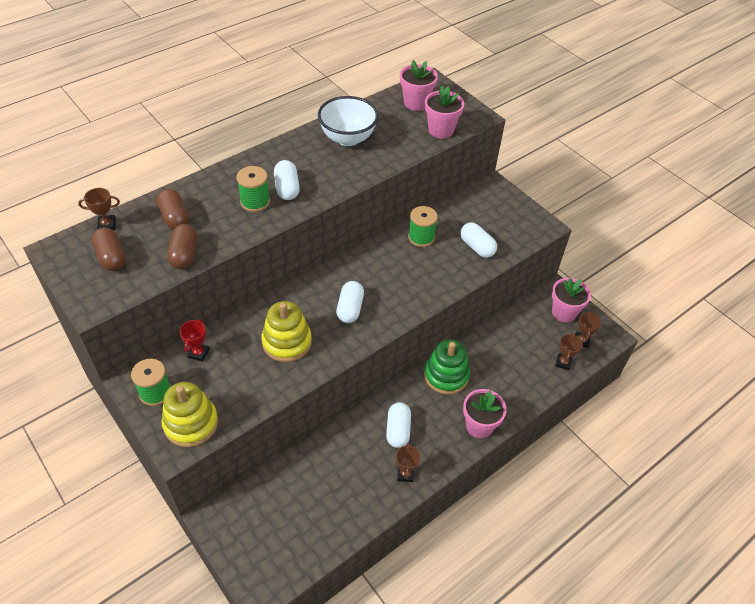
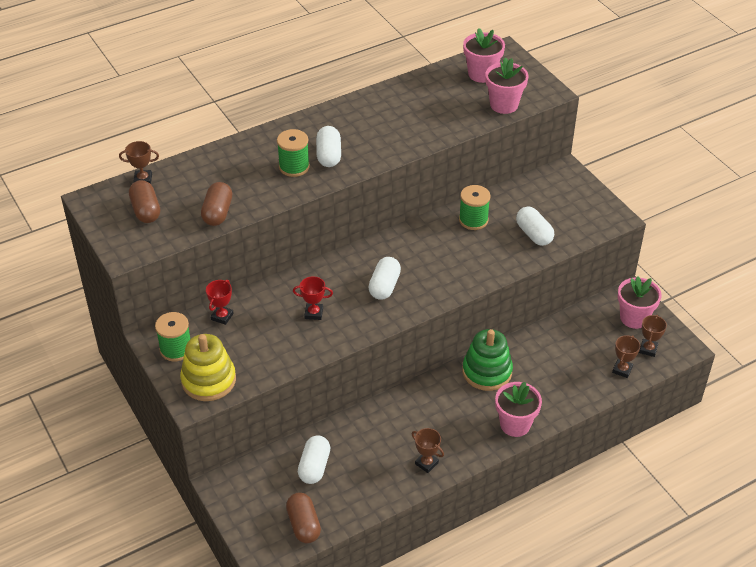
camera: 10 degrees right, 5 degrees down
brown capsule [157,189,189,230] -> brown capsule moved to [286,492,321,543]
yellow stacking toy [261,301,312,362] -> red trophy [293,276,333,320]
white bowl [318,96,379,146] -> none
white capsule [386,402,411,448] -> white capsule moved to [298,435,330,484]
brown trophy [396,442,421,482] -> brown trophy turned 60 degrees counterclockwise [412,428,444,473]

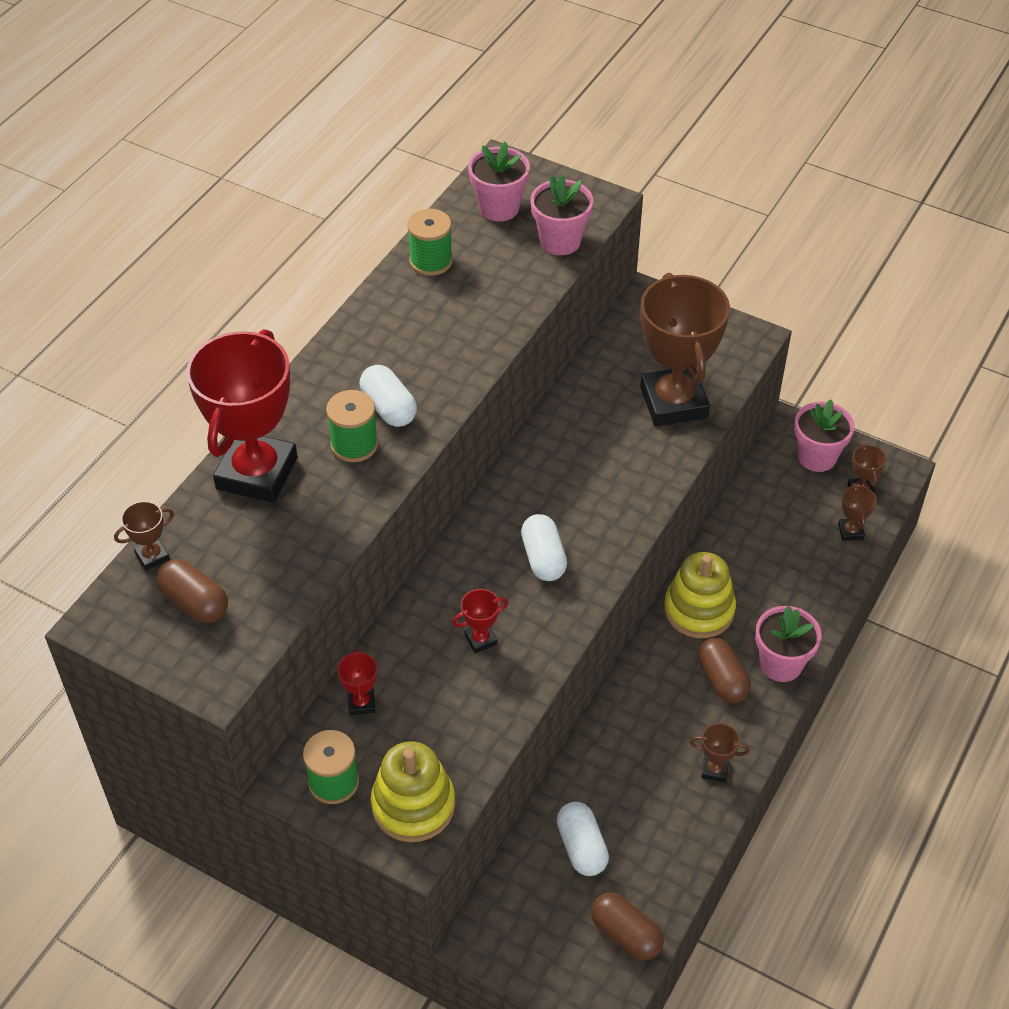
camera: 30 degrees left, 5 degrees up
brown capsule [201,182,232,226] -> brown capsule moved to [698,638,751,703]
green spool [459,185,490,230] -> green spool moved to [407,209,453,276]
green stacking toy [462,329,513,391] -> yellow stacking toy [664,552,736,638]
white capsule [516,207,554,246] -> brown trophy [640,273,730,426]
none -> red trophy [186,329,297,503]

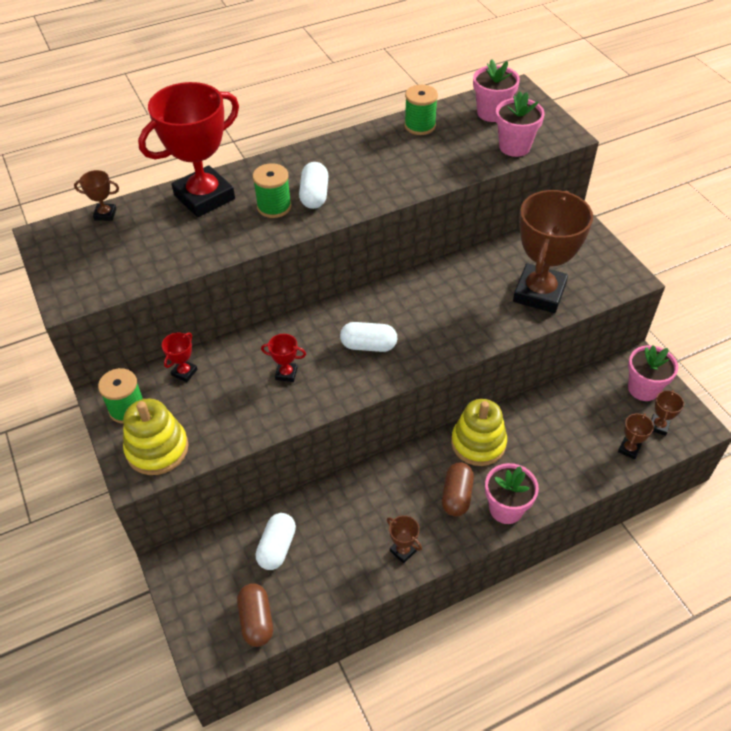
camera: 35 degrees right, 0 degrees up
brown capsule [156,559,228,623] -> none
white capsule [521,514,567,581] -> white capsule turned 75 degrees clockwise [340,322,397,352]

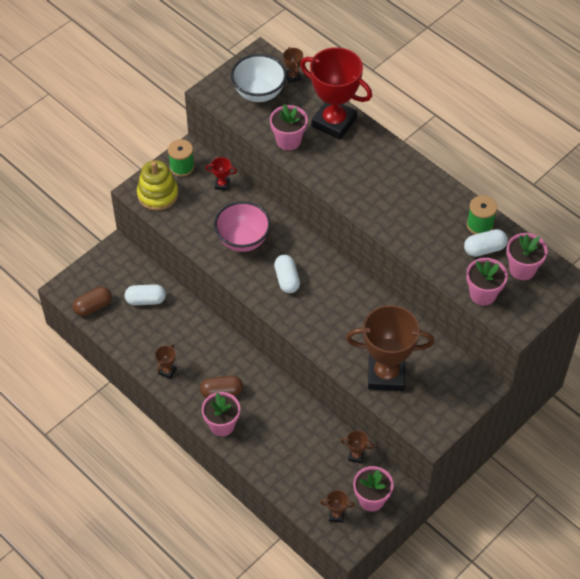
camera: 70 degrees right, 5 degrees up
green spool [253,163,292,218] -> none
red trophy [261,334,306,382] -> pink bowl [214,201,271,252]
white capsule [299,162,328,209] -> white capsule moved to [464,229,508,257]
yellow stacking toy [451,399,507,466] -> none
brown trophy [618,413,654,459] -> brown trophy moved to [341,430,374,463]
none -> white bowl [231,54,287,102]
none -> pink flower pot [270,104,308,151]

